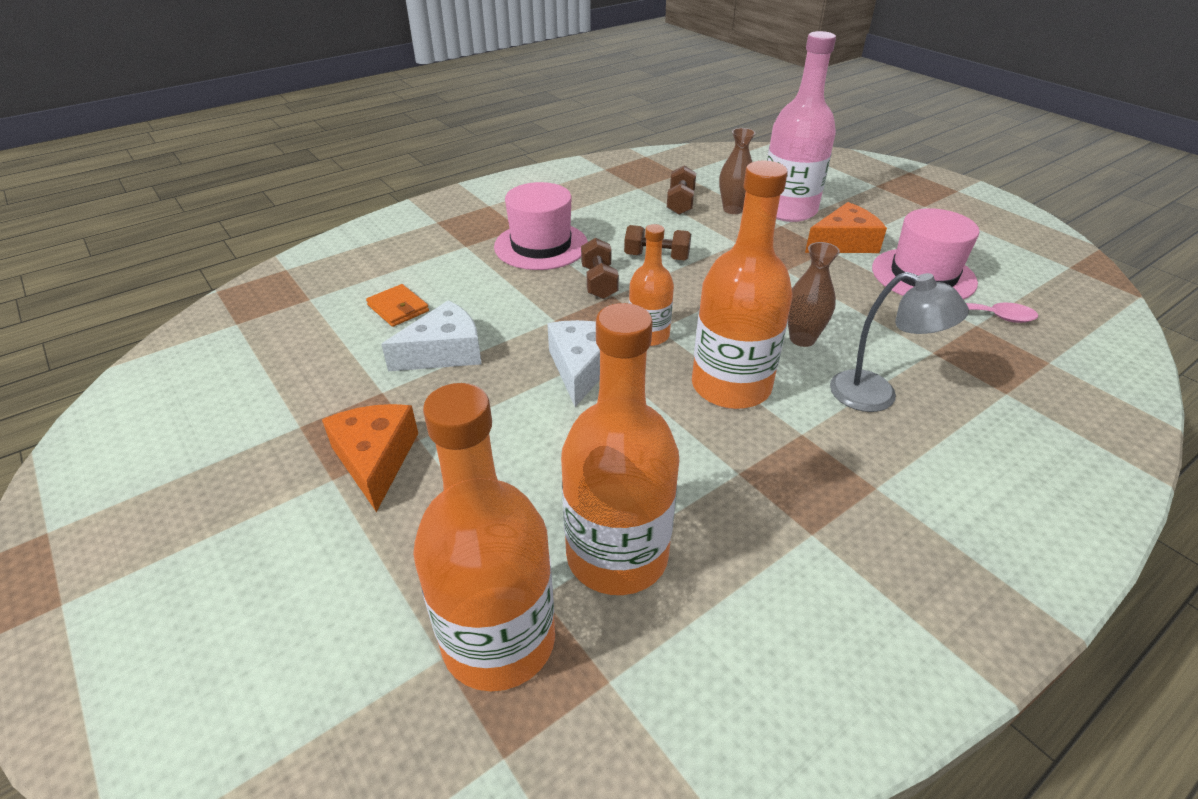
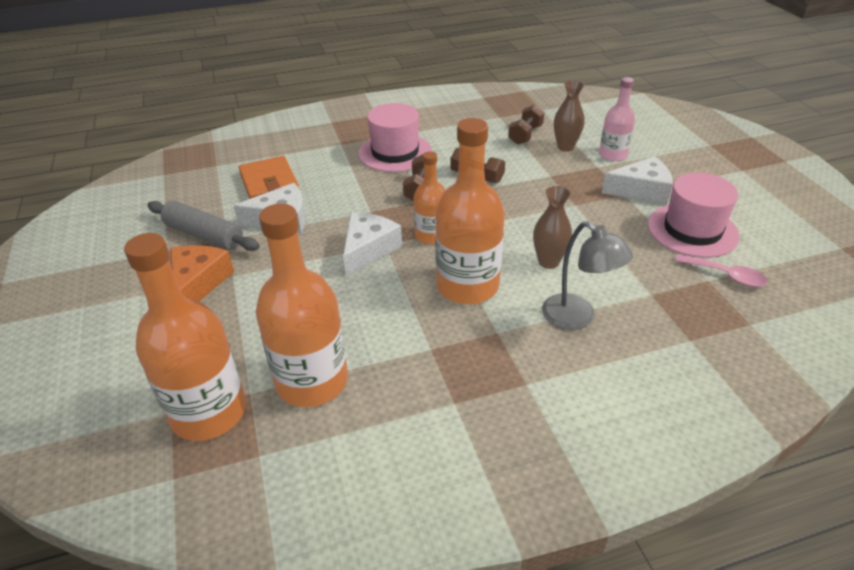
camera: 20 degrees right, 0 degrees up
orange wallet [366,284,429,327] -> orange wallet [238,156,299,199], size x1.57
pink bottle [767,31,836,222] -> pink bottle [599,77,635,161], size x0.57
orange cheese [805,202,887,253] -> white cheese [602,156,673,205]
none -> grey rolling pin [147,201,260,251]

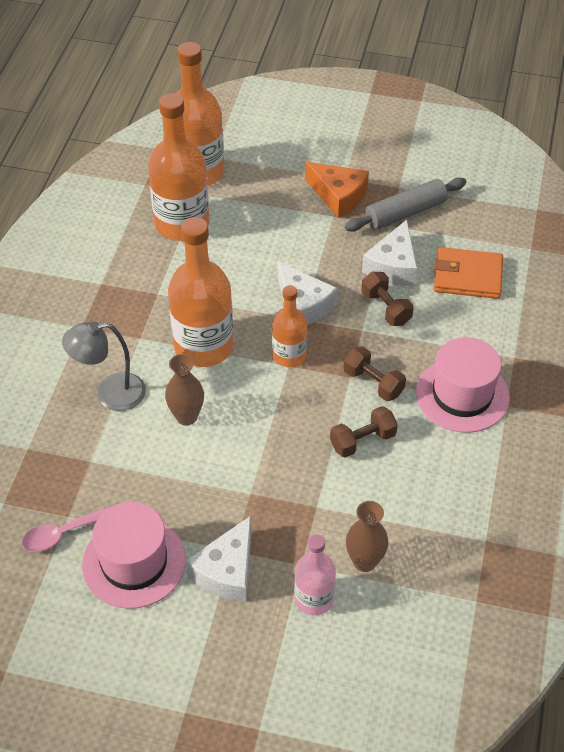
camera: 120 degrees right, 10 degrees up
brown dumbbell [508,104,545,145] -> brown dumbbell moved to [361,272,413,326]

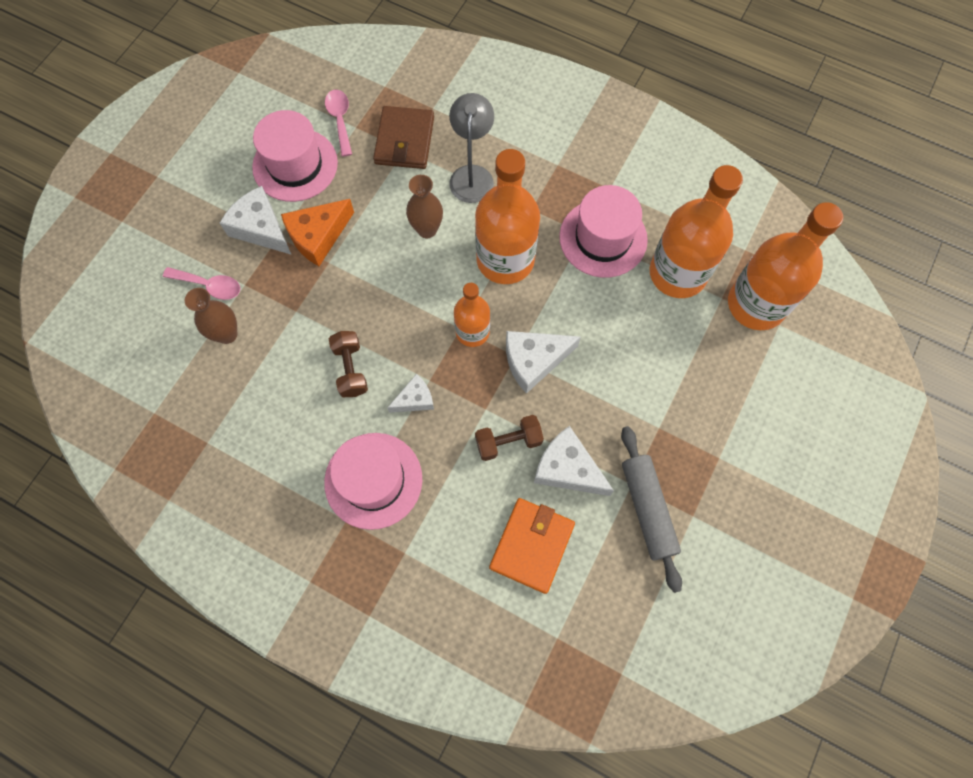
camera: 105 degrees right, 20 degrees up
pink bottle [294,534,336,615] -> pink spoon [163,267,241,300]
orange cheese [305,162,369,218] -> orange cheese moved to [281,199,354,266]
brown dumbbell [344,346,406,401] -> white cheese [387,374,434,413]
none -> brown wallet [373,106,434,169]
none -> pink hat [559,185,648,278]

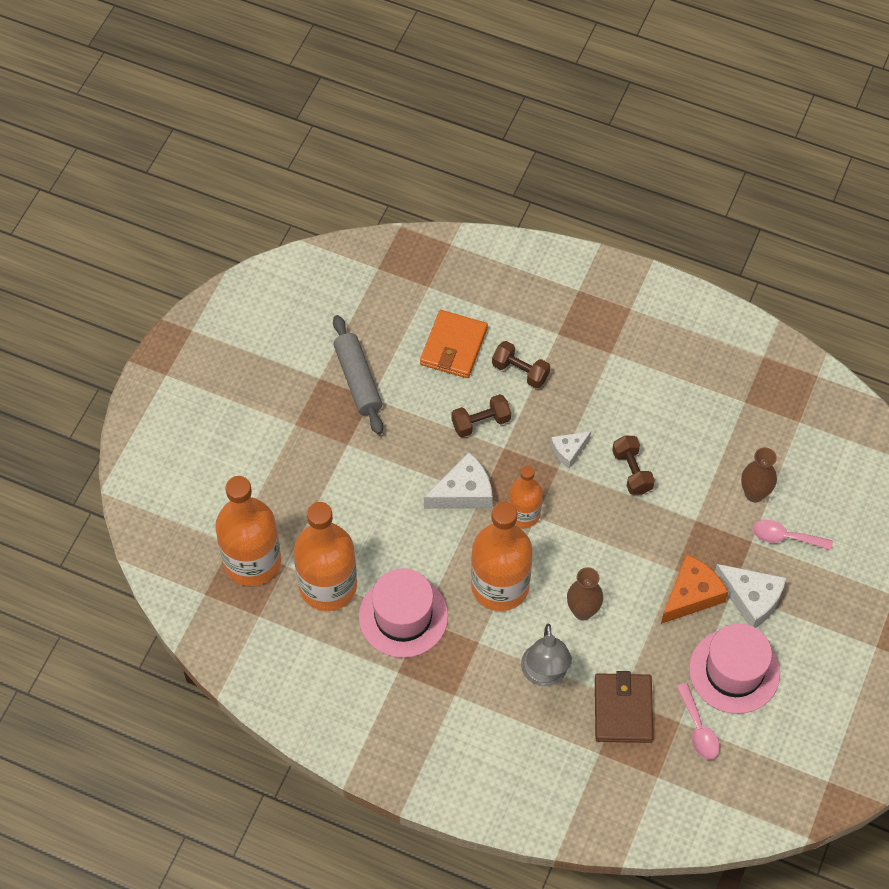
camera: 175 degrees right, 10 degrees down
pink hat [324,433,422,530] -> none
white cheese [534,426,614,496] -> none
none -> brown dumbbell [492,341,550,388]

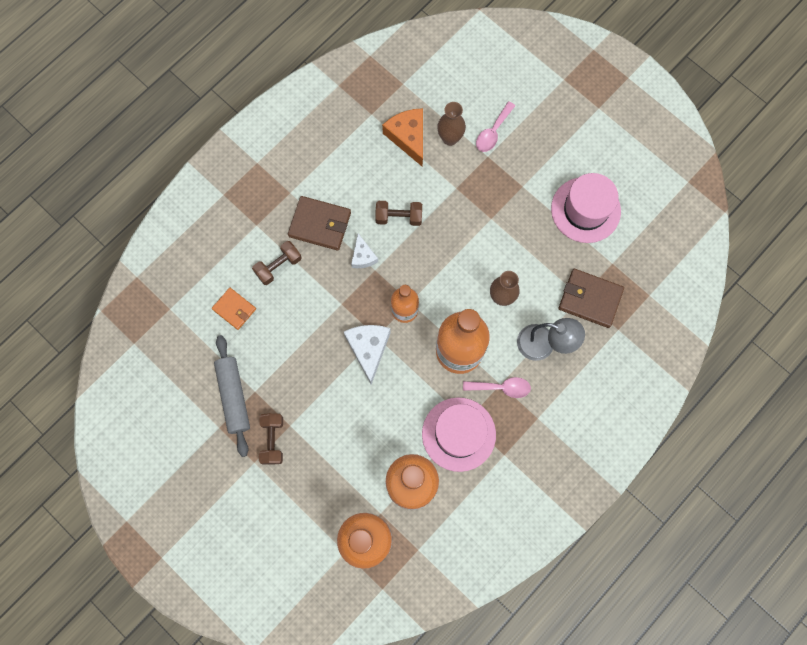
camera: 70 degrees left, 15 degrees up
grey rolling pin [333,315,383,435] -> grey rolling pin turned 75 degrees clockwise [214,335,250,457]
orange wallet [420,310,488,378] -> orange wallet [212,288,256,330], size x0.64
brown dumbbell [451,394,511,437] -> brown dumbbell moved to [259,413,283,465]
orange cheese [661,554,728,624] -> orange cheese moved to [382,108,423,167]
pink spoon [676,683,720,760] -> pink spoon moved to [463,377,531,398]
white cheese [715,564,786,628] -> none
none -> brown wallet [288,196,351,251]

